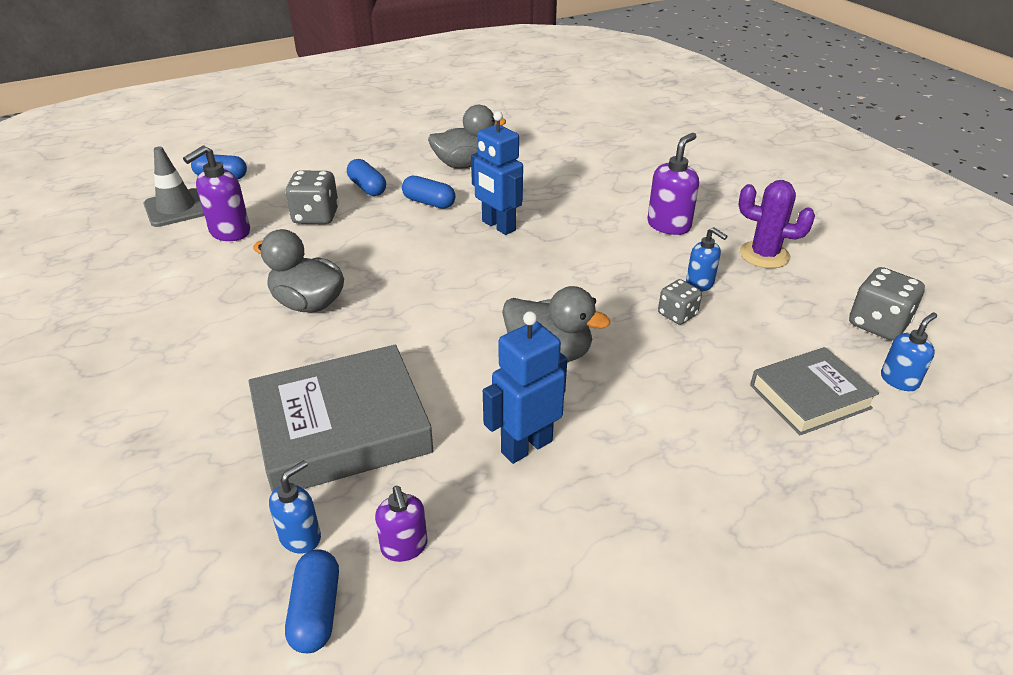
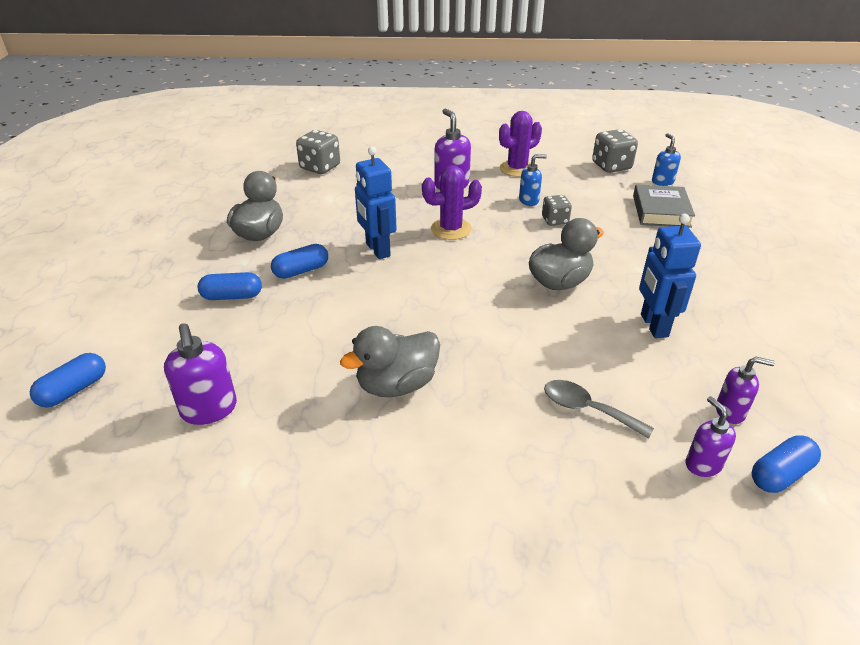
camera: 60 degrees left, 0 degrees up
grey traffic cone [144,146,204,227] -> none
grey book [248,345,433,492] -> grey spoon [544,380,654,439]
blue soap dispenser [269,460,321,553] -> purple soap dispenser [686,396,736,477]
grey dice [285,170,339,224] -> grey dice moved to [296,130,340,174]
blue capsule [285,550,339,653] -> blue capsule turned 60 degrees counterclockwise [752,435,821,493]
blue robot [471,111,523,235] -> blue robot turned 75 degrees clockwise [355,146,397,259]
none -> purple cactus [422,165,482,240]

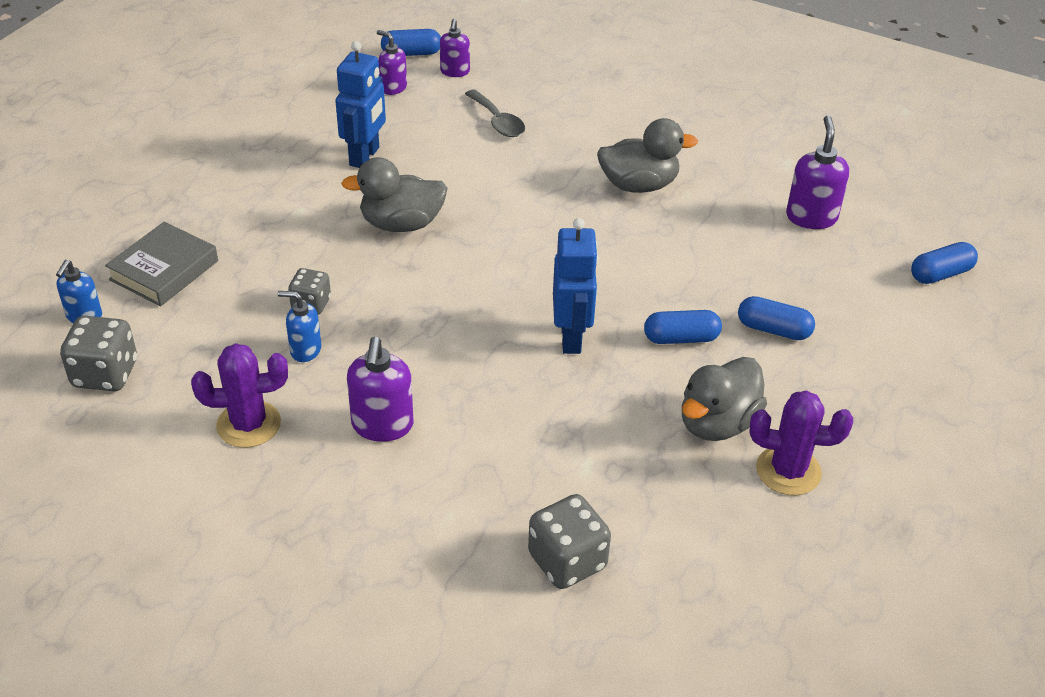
camera: 155 degrees left, 5 degrees up
purple cactus [422,165,482,240] -> purple cactus moved to [749,390,853,496]

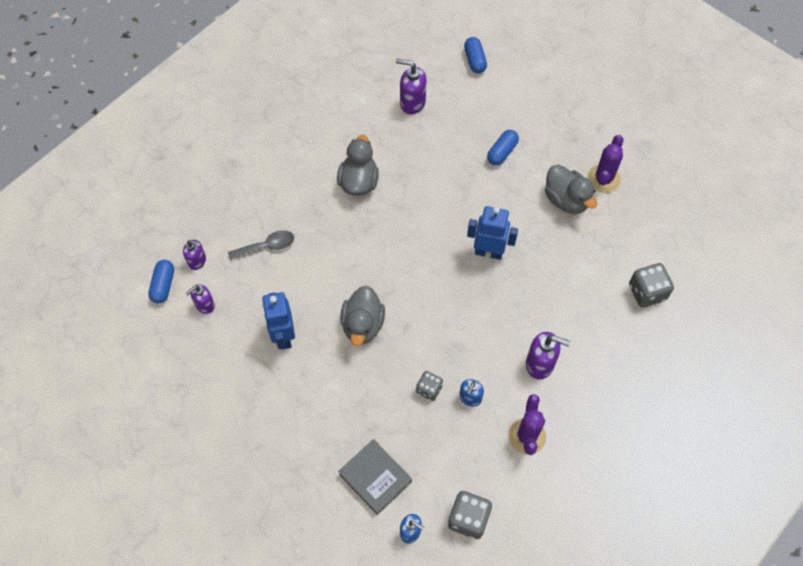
camera: 75 degrees left, 20 degrees up
blue robot [335,41,386,168] -> blue robot turned 135 degrees counterclockwise [262,292,295,350]
blue capsule [644,310,722,344] -> none

